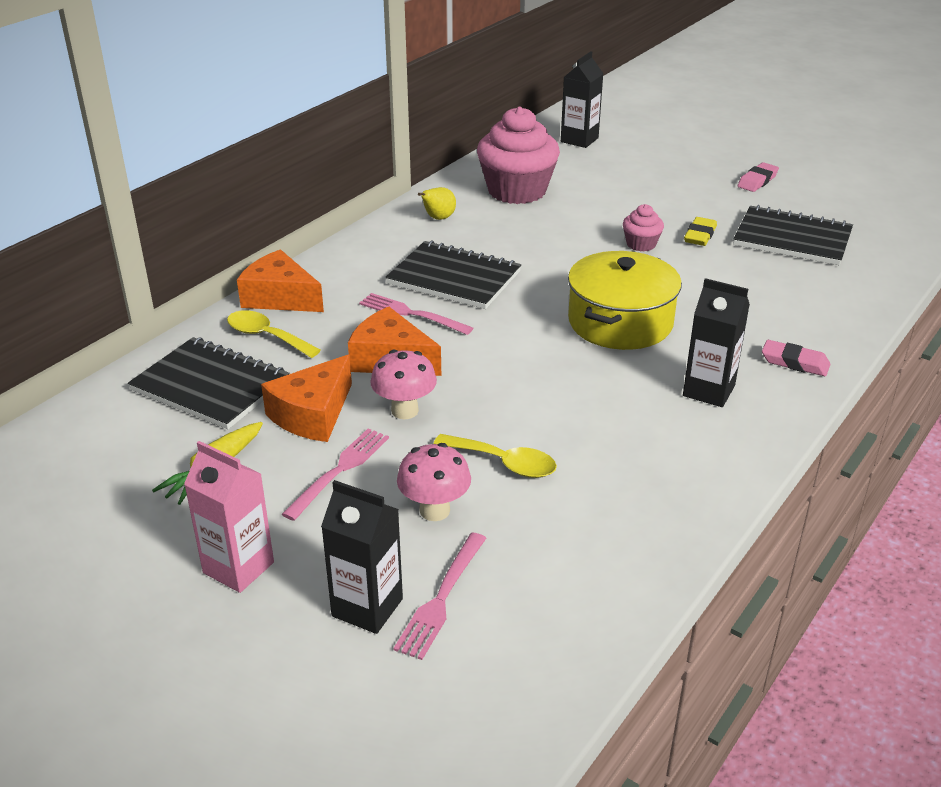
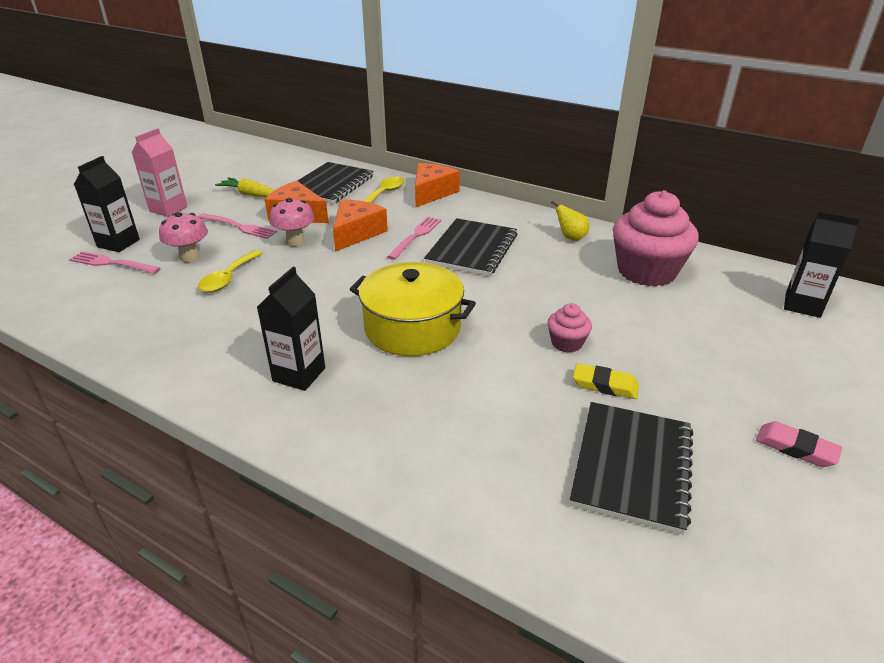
camera: 85 degrees right, 0 degrees up
pink eraser [762,340,830,376] -> none

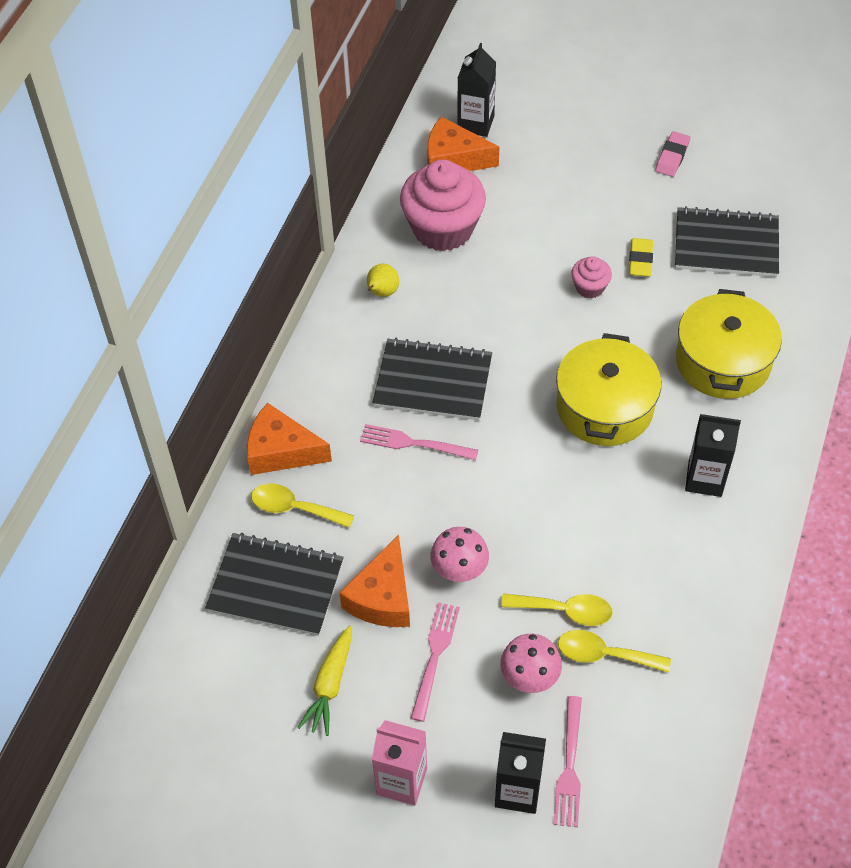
camera: 100 degrees left, 20 degrees up
orange cheese [333,199,388,252] -> orange cheese moved to [427,116,499,171]
none -> yellow spoon [558,630,671,673]
none -> yellow pot [676,289,782,399]

